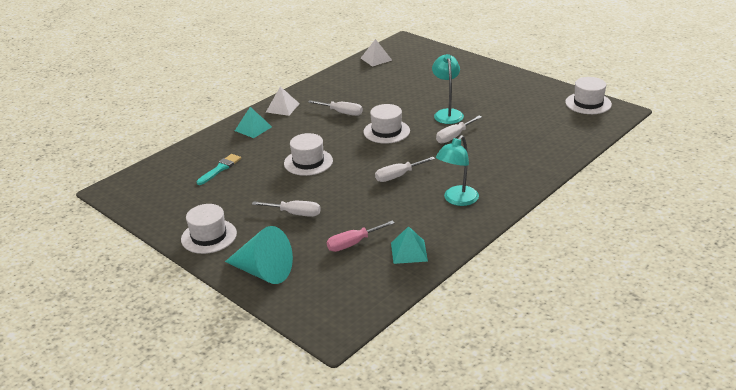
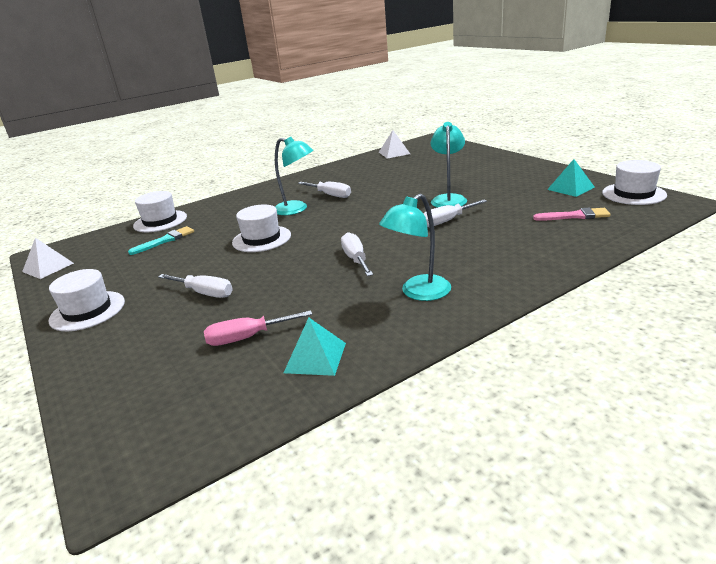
camera: 15 degrees right, 5 degrees down
turquoise cone [225,226,293,284] -> none
turquoise pyramid [235,107,272,138] -> turquoise pyramid moved to [547,159,595,197]
white pyramid [266,86,300,116] -> white pyramid moved to [22,238,74,279]
white hat [364,104,410,144] -> white hat moved to [133,191,187,232]
white screwdriver [375,157,435,182] -> white screwdriver turned 90 degrees clockwise [341,232,373,276]
none -> turquoise lamp [275,137,314,215]
none -> pink brush [533,208,611,221]

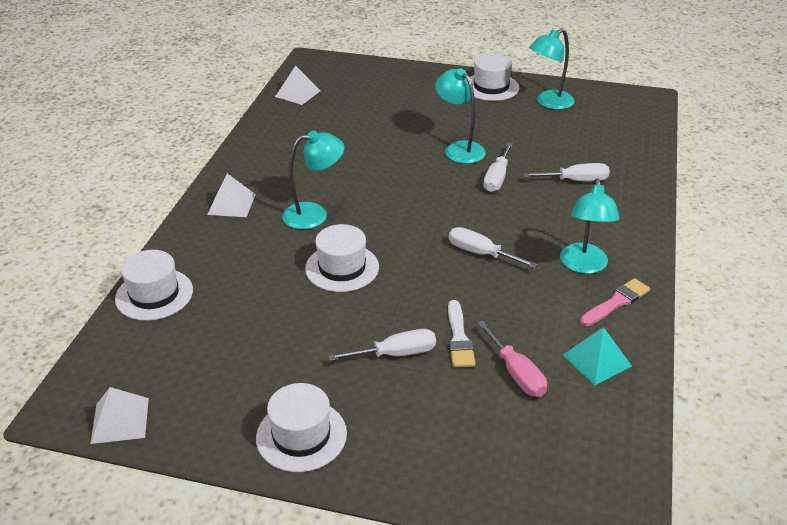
camera: 45 degrees left, 10 degrees up
turquoise brush [128,226,194,255] -> none
pink screwdriver [204,310,312,346] -> pink screwdriver turned 60 degrees counterclockwise [477,321,547,397]
white screwdriver [298,182,351,198] -> white screwdriver moved to [523,163,610,181]
pink brush [533,208,611,221] -> pink brush moved to [580,278,650,326]
turquoise pyramid [547,159,595,197] -> turquoise lamp [529,29,575,110]
white hat [602,160,667,205] -> white hat moved to [470,54,520,101]
none -> white pyramid [207,173,256,217]
none -> white brush [448,300,476,368]

